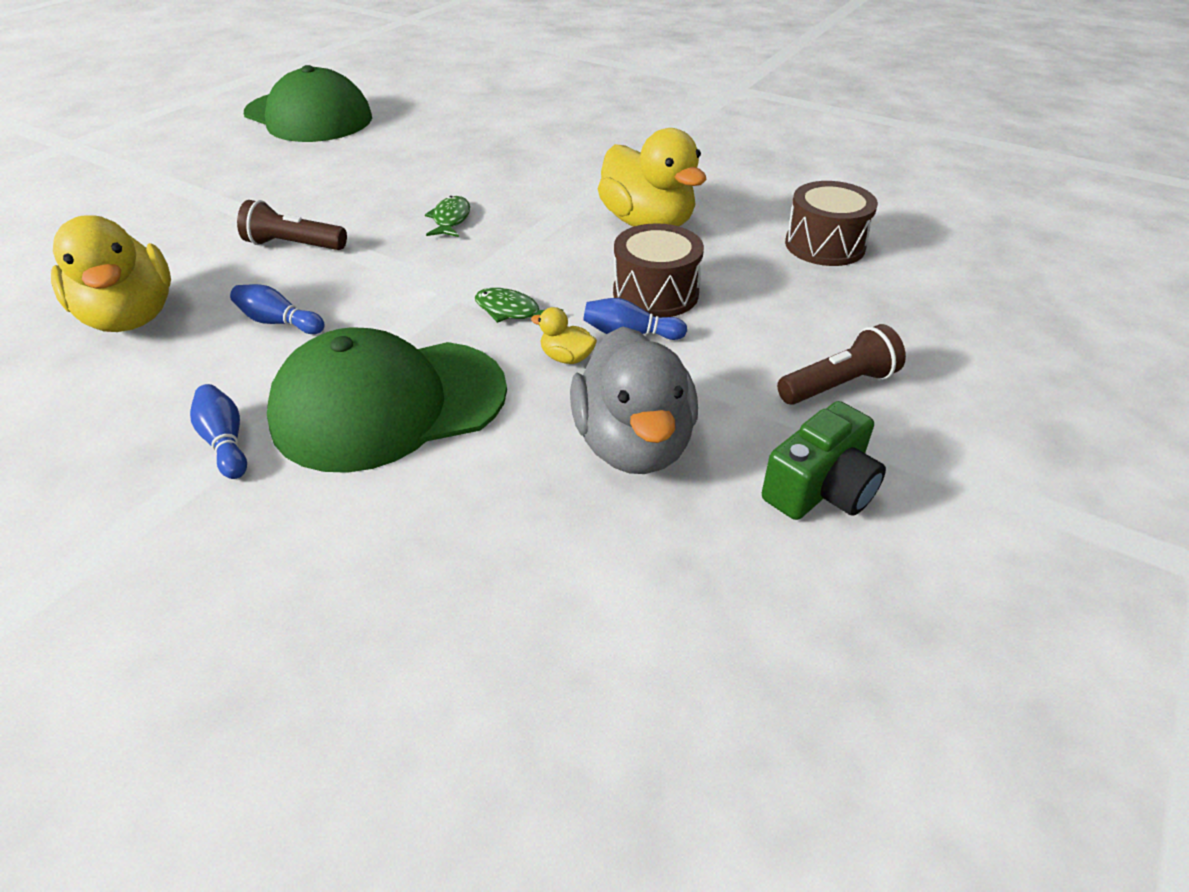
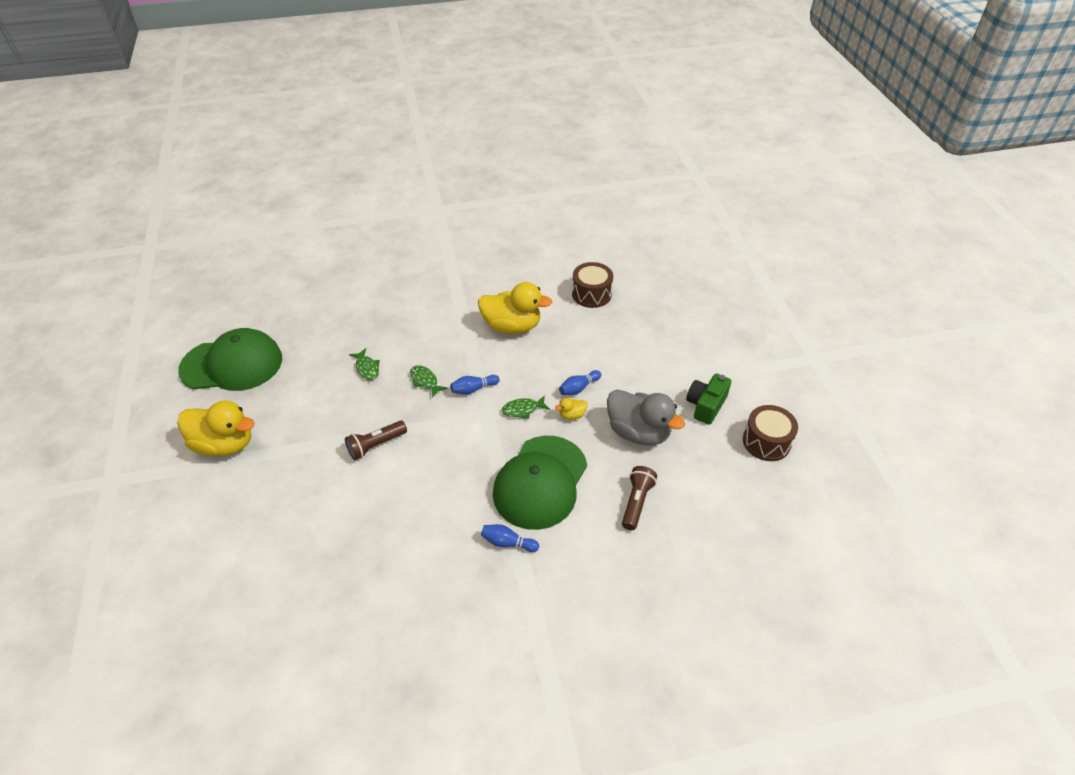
camera: 45 degrees left, 5 degrees up
yellow duck [51,216,171,332] -> yellow duck moved to [177,400,254,456]
blue bowling pin [230,284,325,334] -> blue bowling pin moved to [450,375,500,395]
brown drum [613,223,704,317] -> brown drum moved to [743,405,798,461]
green camera [762,401,886,520] -> green camera turned 150 degrees counterclockwise [686,373,731,425]
brown flashlight [777,324,906,405] -> brown flashlight moved to [622,466,657,530]
none -> green fish [349,348,380,380]

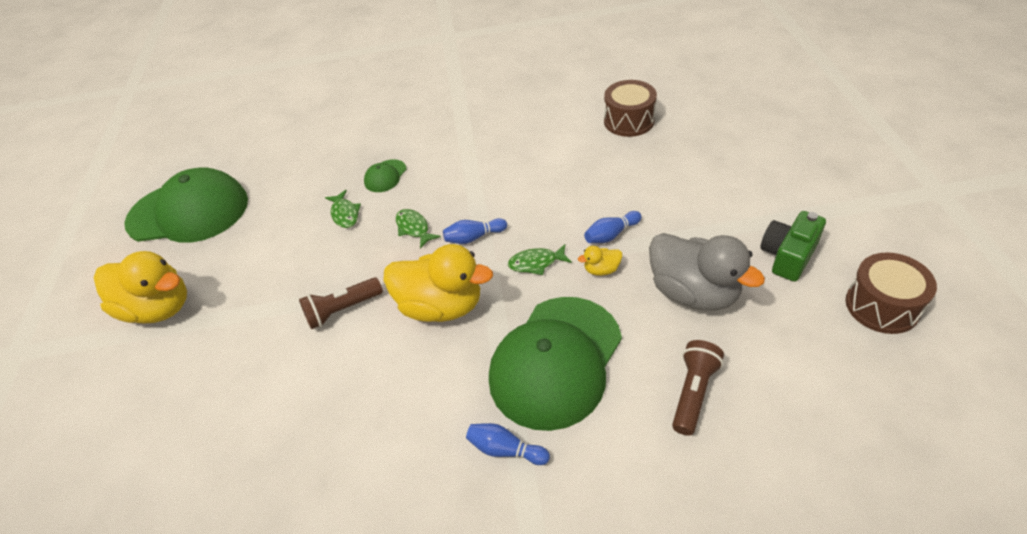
camera: 10 degrees right, 0 degrees up
yellow duck [478,282,552,334] -> yellow duck moved to [383,244,493,322]
none -> green cap [364,159,407,192]

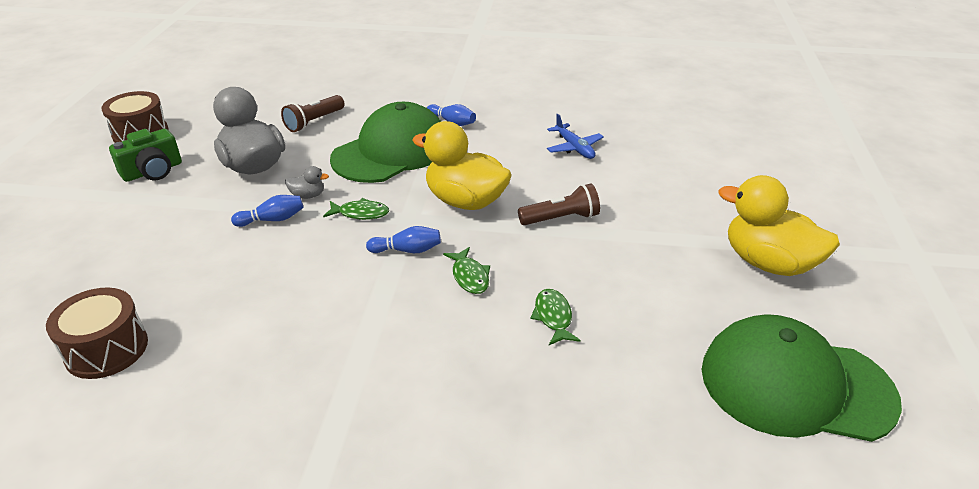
camera: 170 degrees left, 10 degrees down
green cap [364,159,407,192] -> none
yellow duck [578,246,622,276] -> grey duck [285,166,329,199]
none -> blue plane [547,114,604,159]

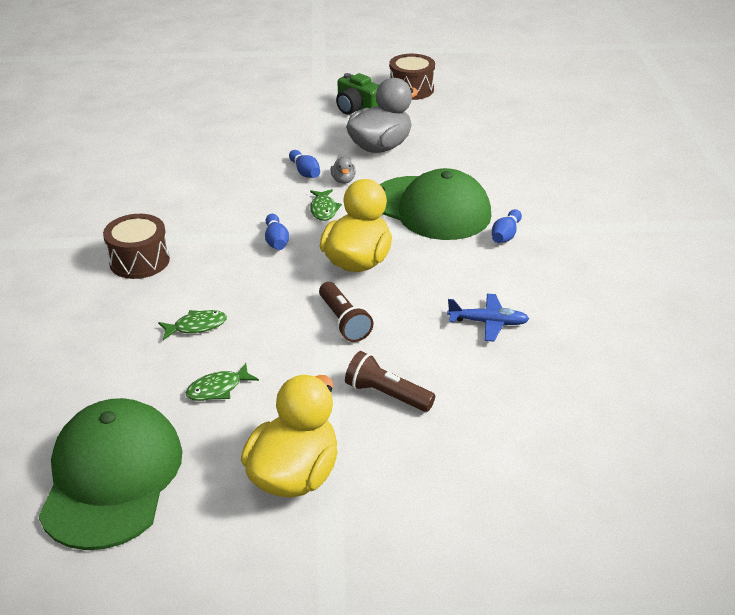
camera: 80 degrees right, 0 degrees up
brown drum [46,288,148,379] -> brown drum moved to [103,214,170,279]
brown flashlight [281,95,345,132] -> brown flashlight moved to [345,351,435,412]
green fish [443,247,490,294] -> green fish moved to [185,363,259,401]
blue plane [547,114,604,159] -> blue plane turned 135 degrees counterclockwise [447,294,529,342]

